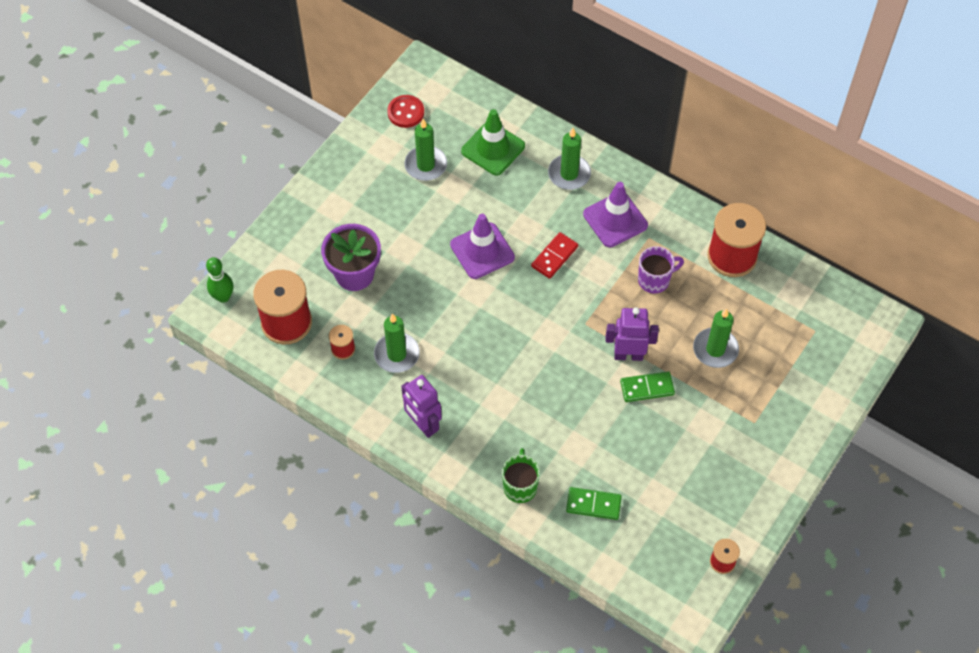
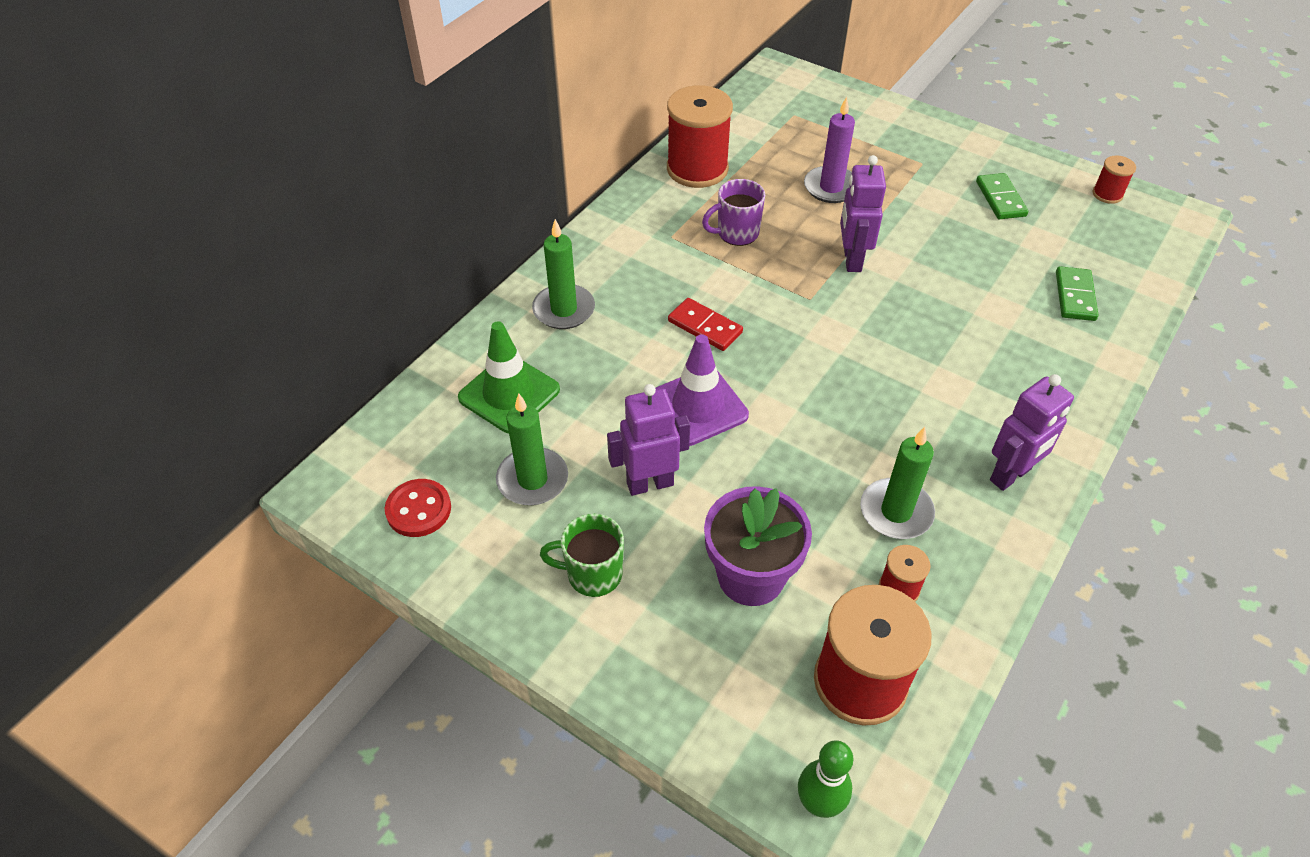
camera: 90 degrees left, 10 degrees down
green mug [502,448,540,503] -> green mug moved to [540,514,624,597]
purple traffic cone [583,182,648,247] -> none
green domino [620,371,675,402] -> green domino moved to [976,173,1028,219]
purple mug [638,246,684,294] -> purple mug turned 90 degrees counterclockwise [702,179,765,246]
green candle [693,308,739,368] -> purple candle [804,97,855,203]
none -> purple robot [607,384,690,496]

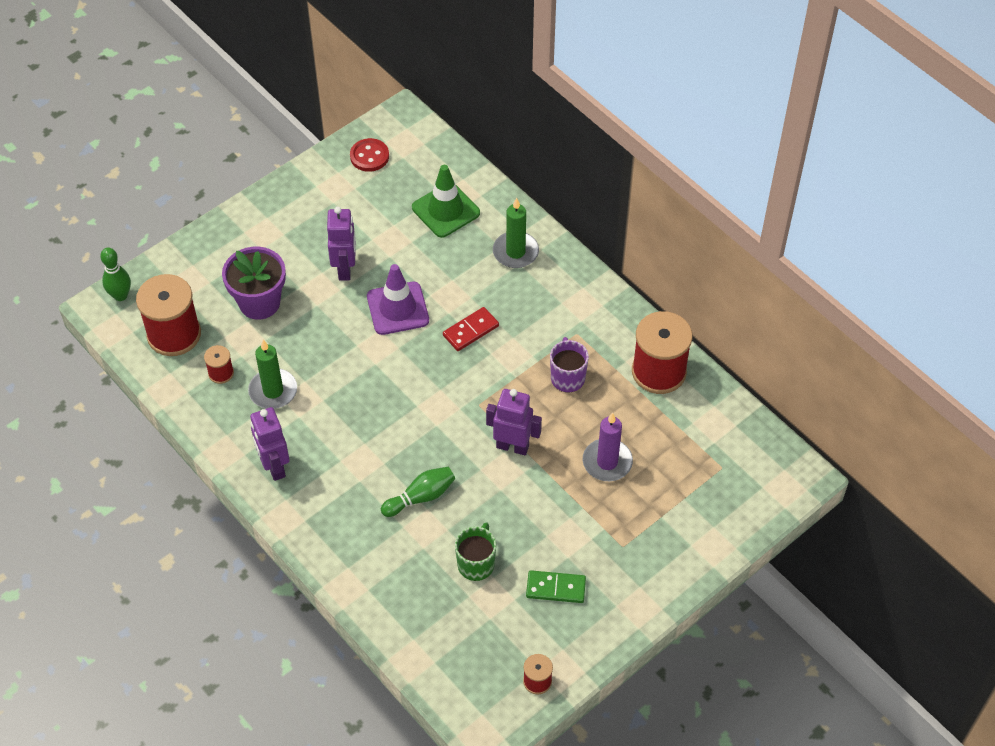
camera: 105 degrees right, 5 degrees up
green candle [496,394,568,505] -> none
green mug [540,514,624,597] -> green mug moved to [455,522,496,581]
green domino [1056,266,1098,321] -> none
none -> green bowling pin [381,467,455,517]

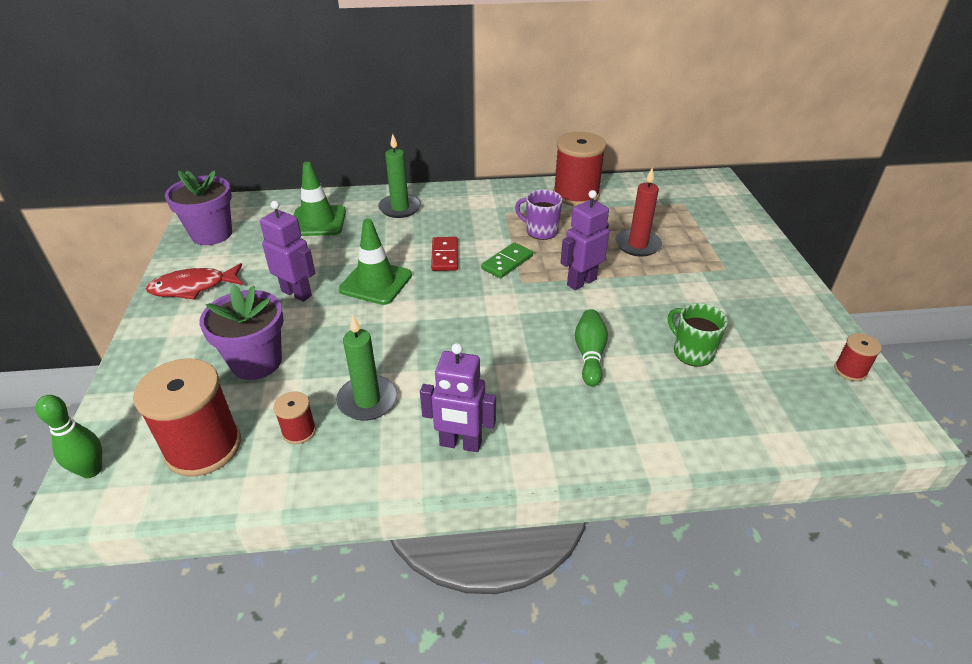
camera: 55 degrees left, 15 degrees down
red button [350,138,389,172] -> purple flower pot [165,170,232,245]
purple traffic cone [367,264,429,335] -> green traffic cone [339,219,412,305]
green domino [526,570,586,603] -> green domino moved to [481,242,533,278]
purple candle [583,412,633,481] -> red candle [615,168,662,257]
none -> red fish [146,263,243,300]

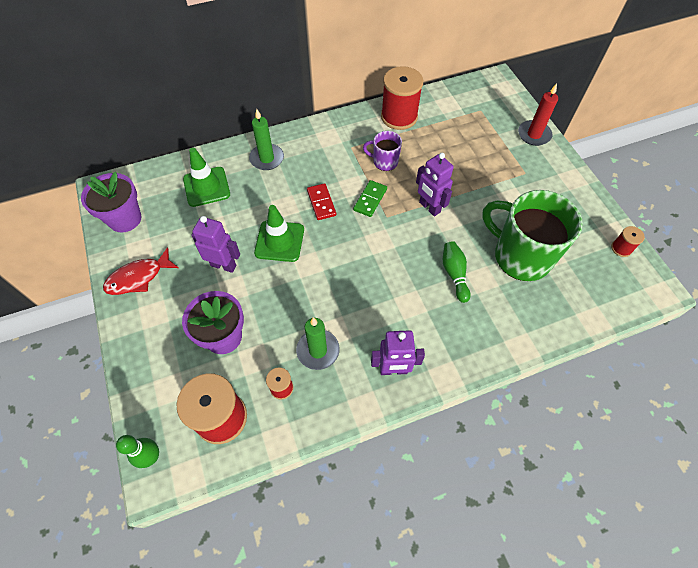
camera: 15 degrees left, 20 degrees up
purple robot [560,190,609,290] -> purple robot turned 75 degrees counterclockwise [416,153,454,217]
red candle [615,168,662,257] -> red candle moved to [518,84,558,146]
green mug [668,303,728,367] -> green mug [482,190,583,281], size x2.07

